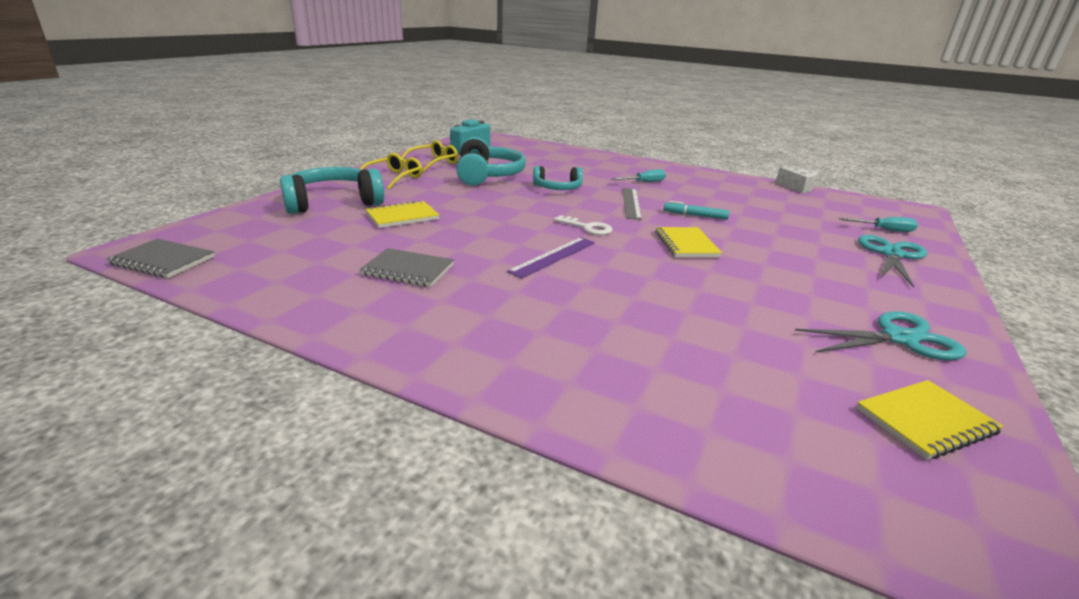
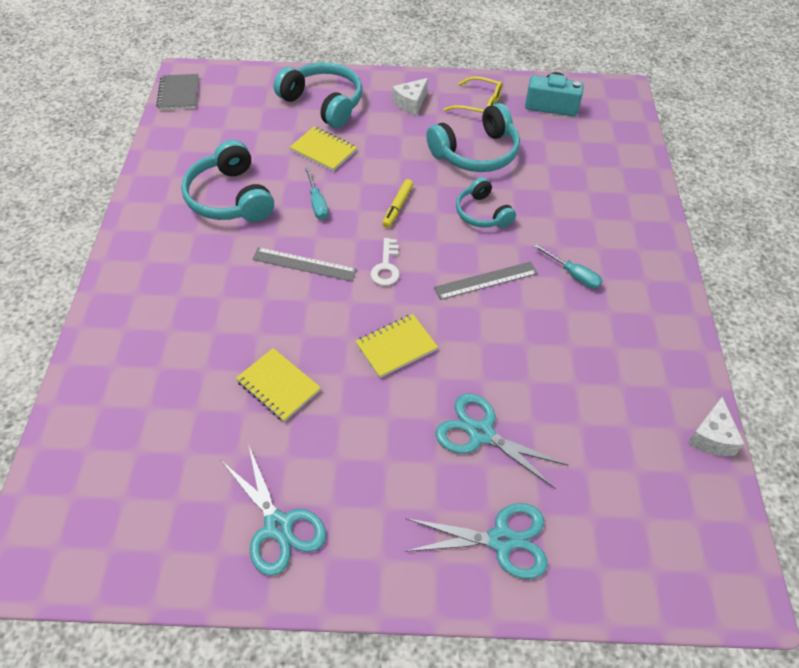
camera: 65 degrees right, 25 degrees up
yellow glasses [360,153,422,189] -> white cheese [392,78,428,115]
grey notebook [360,248,454,287] -> turquoise headphones [181,140,274,222]
purple ruler [507,237,595,278] -> grey ruler [252,247,357,282]
turquoise marker [663,201,729,220] -> none
turquoise screwdriver [839,217,918,232] -> turquoise screwdriver moved to [305,167,328,220]
yellow notebook [856,380,1004,460] -> yellow notebook moved to [236,348,321,422]
none -> yellow marker [382,179,413,228]
none -> turquoise scissors [435,393,568,489]

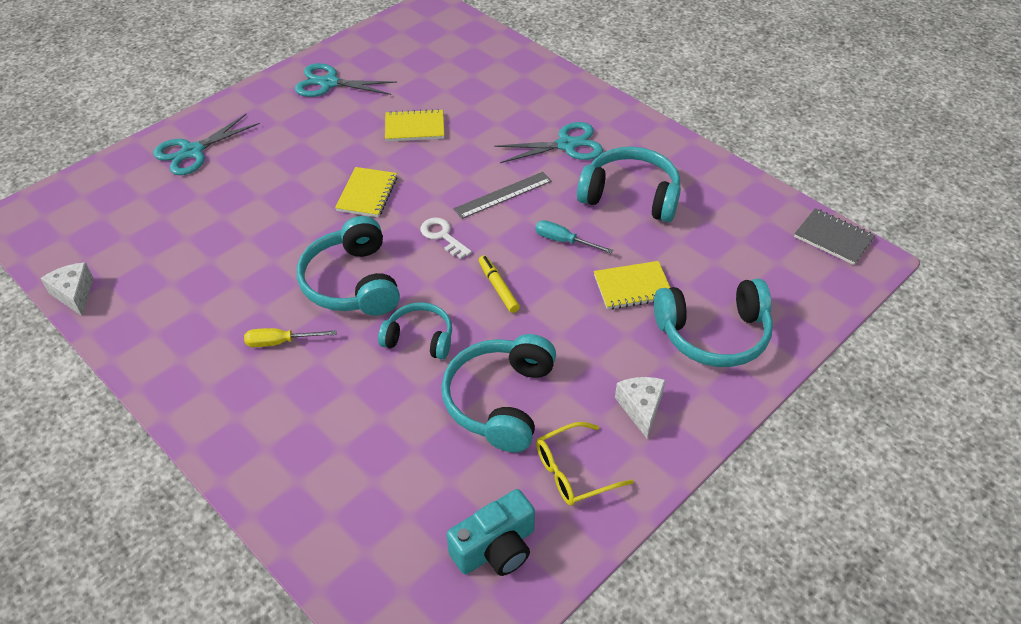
camera: 135 degrees right, 5 degrees down
grey ruler [434,262,538,300] -> turquoise headphones [297,216,400,316]
turquoise scissors [435,393,568,489] -> turquoise scissors moved to [494,122,603,163]
turquoise screwdriver [533,244,602,289] -> yellow screwdriver [244,328,337,347]

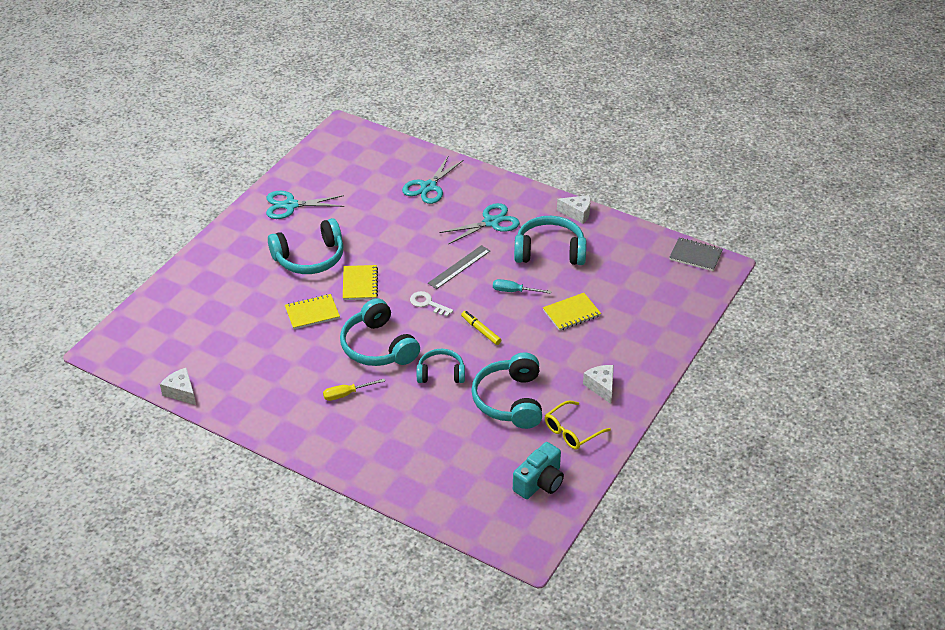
camera: 15 degrees left, 5 degrees down
turquoise scissors [153,114,260,175] -> turquoise scissors moved to [402,155,464,204]
yellow notebook [385,109,444,142] -> yellow notebook moved to [285,294,340,329]
turquoise headphones [654,279,773,367] -> turquoise headphones moved to [268,218,344,274]
none -> white cheese [557,195,591,224]

